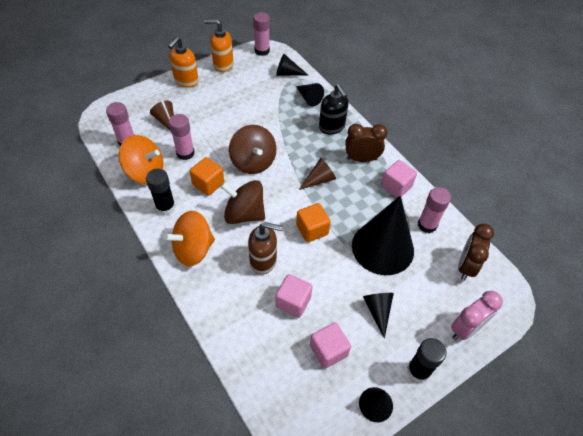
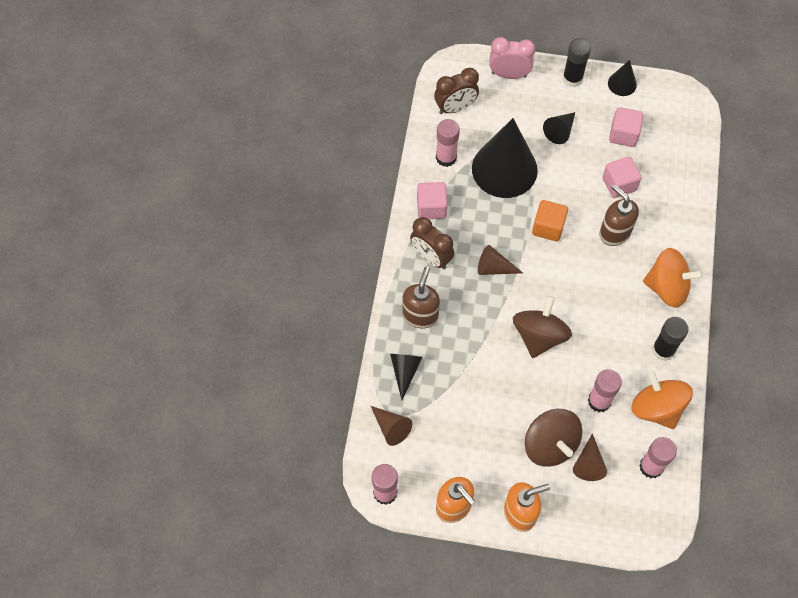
camera: 135 degrees left, 10 degrees up
orange cube [189,157,224,196] -> none
brown spinning top [220,180,265,224] -> brown spinning top moved to [525,409,582,467]
black cone [276,54,309,76] -> brown cone [371,406,412,446]
black soap dispenser [319,84,349,135] -> brown soap dispenser [402,267,440,328]

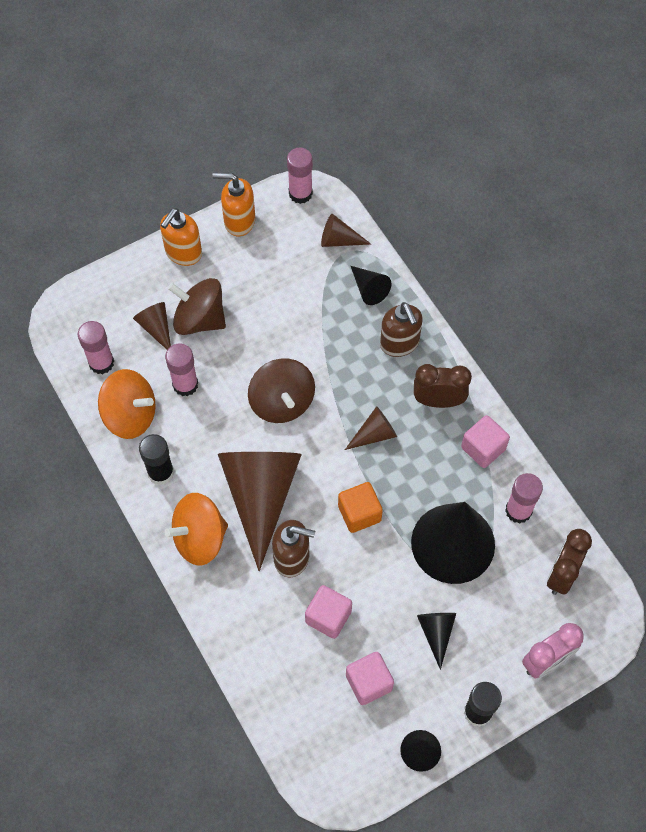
camera: 140 degrees right, 0 degrees up
none -> brown cone [218,452,302,571]

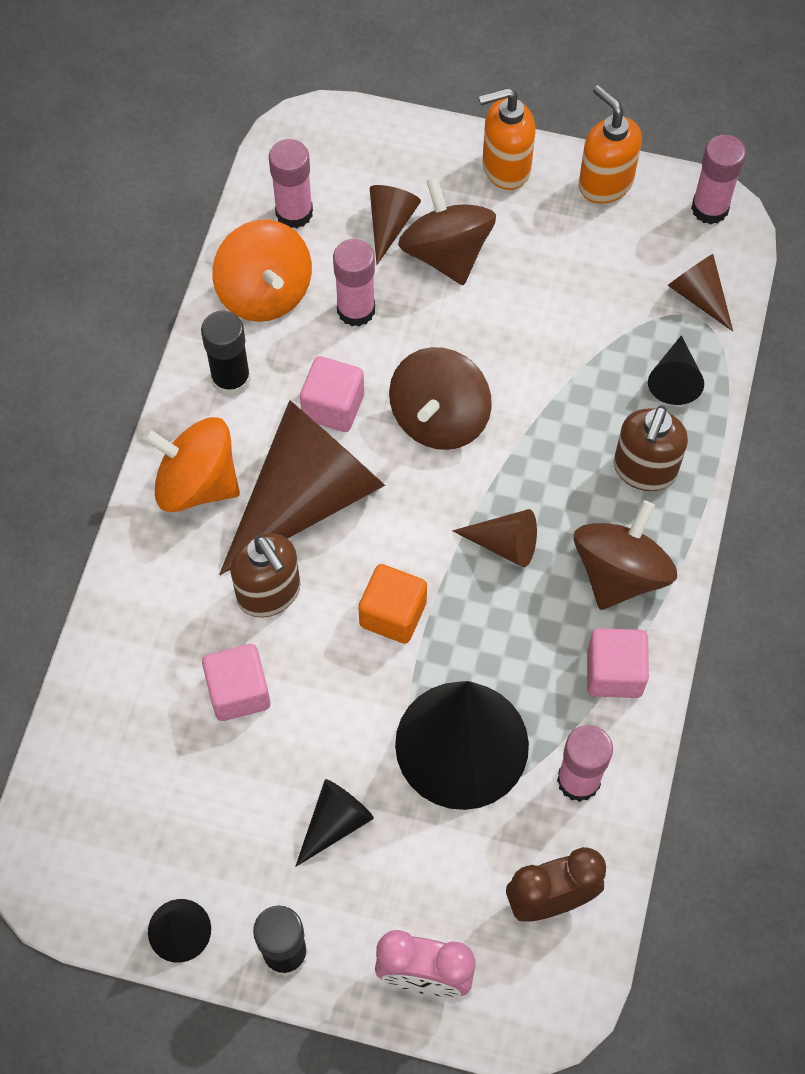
camera: 45 degrees right, 0 degrees up
pink cube [346,652,394,705] -> pink cube moved to [300,356,364,432]
brown clock [414,364,472,408] -> brown spinning top [574,500,677,610]

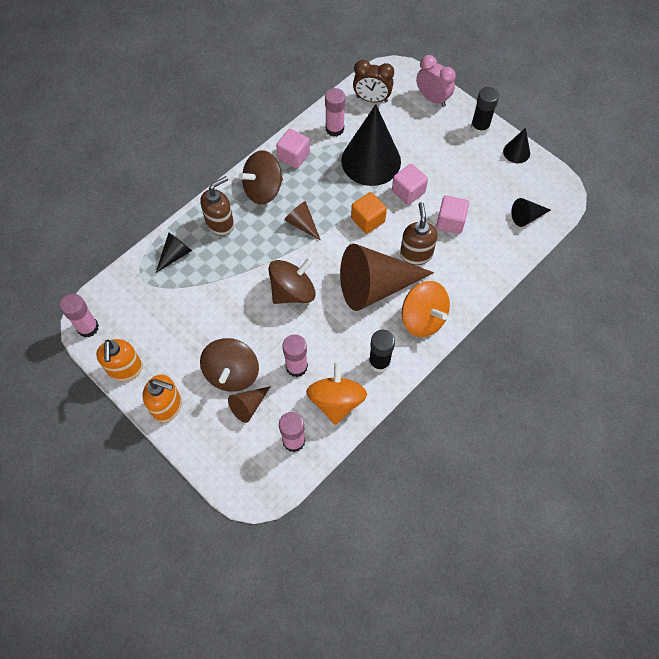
camera: 150 degrees left, 0 degrees up
black cone [295,779,374,867] -> black cone moved to [511,198,551,227]
pink cube [300,356,364,432] -> pink cube moved to [392,164,428,205]
brown cone [668,254,733,332] -> none

